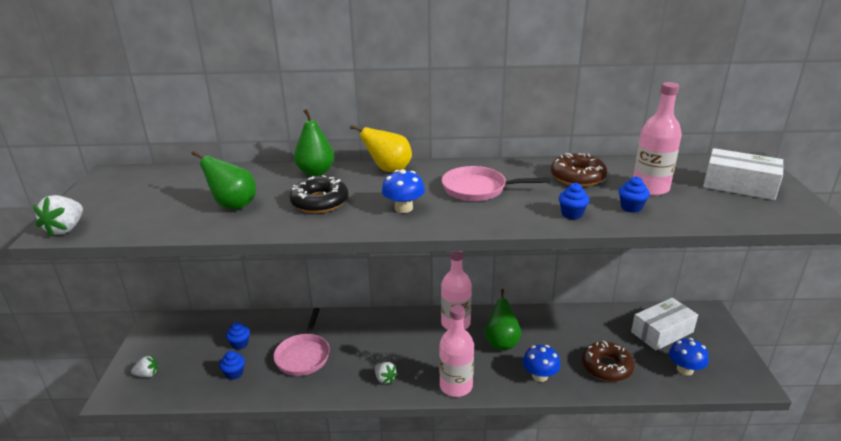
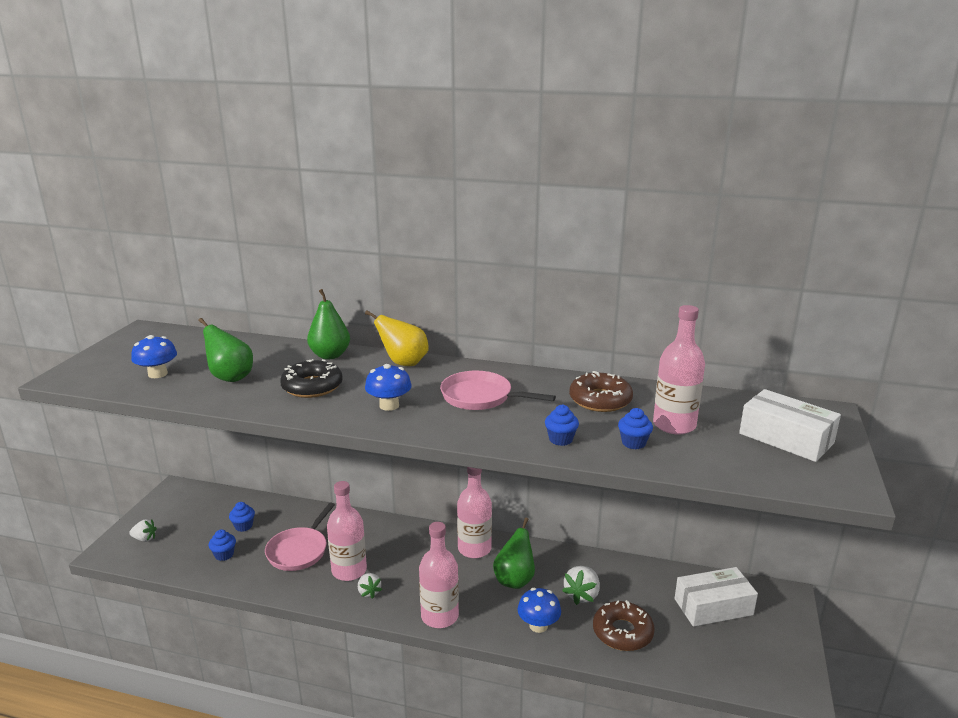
camera: 15 degrees right, 5 degrees down
white strawberry [33,195,83,237] -> white strawberry moved to [562,566,600,605]
blue mushroom [669,338,709,375] -> blue mushroom moved to [131,335,177,378]
none -> pink bottle [327,481,367,581]

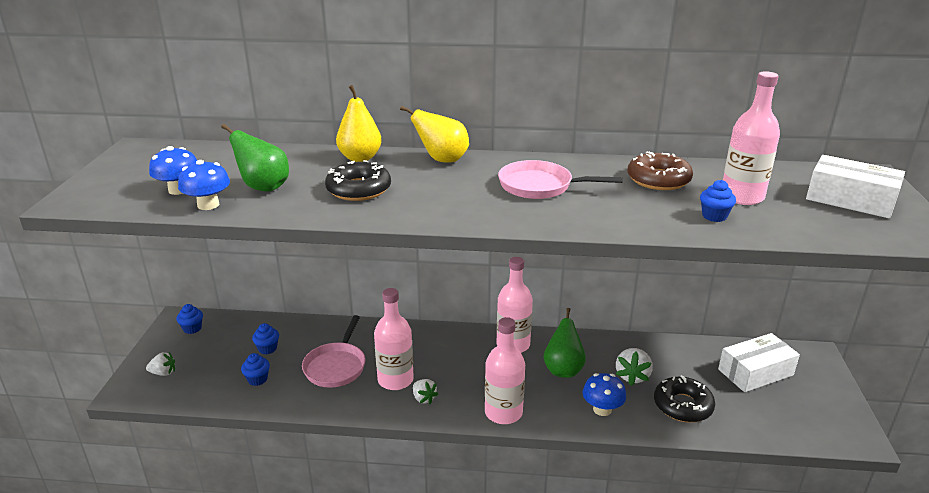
camera: 10 degrees left, 5 degrees up
green pear [307,289,350,359] -> yellow pear [336,85,382,162]
blue mushroom [365,364,412,411] -> blue mushroom moved to [178,160,230,210]
blue cupcake [545,405,579,446] -> blue cupcake moved to [177,304,203,334]
brown donut [593,600,655,651] -> black donut [654,375,715,422]

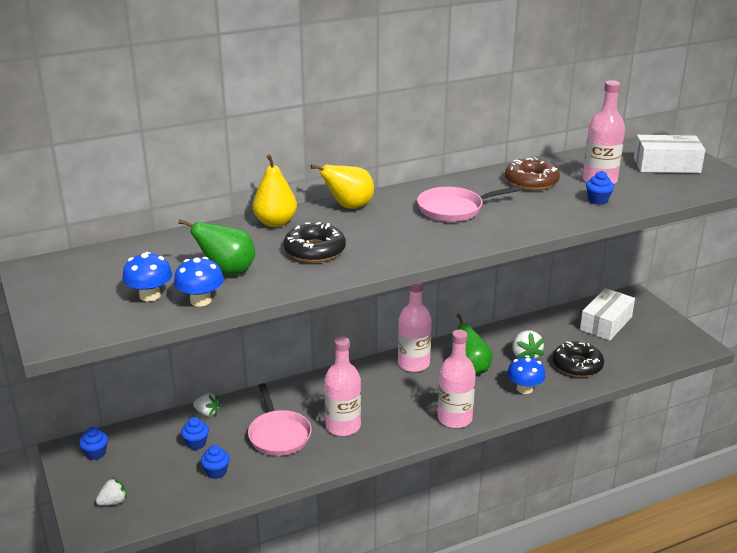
camera: 30 degrees left, 0 degrees up
white strawberry [413,379,438,404] -> white strawberry moved to [193,393,220,416]

